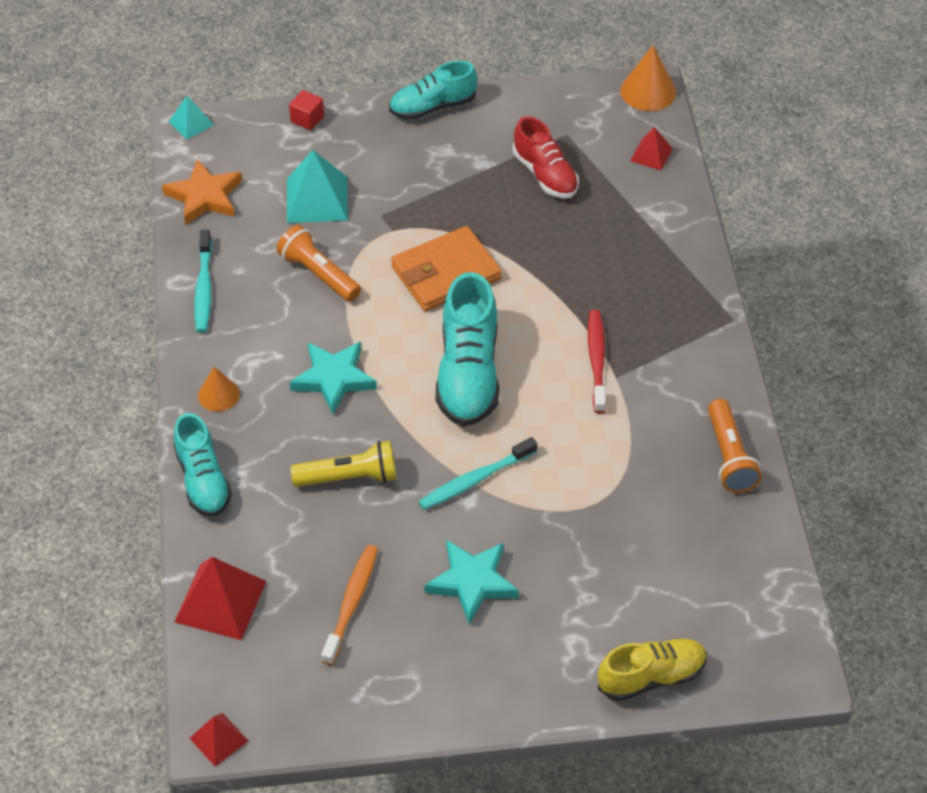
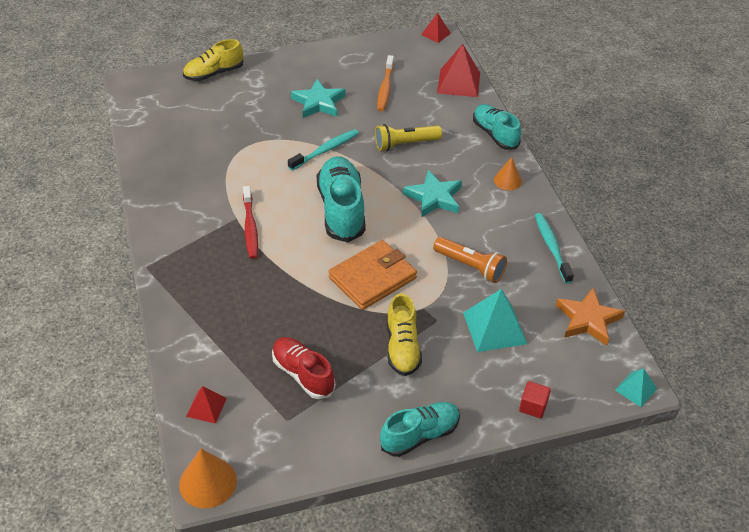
camera: 170 degrees right, 5 degrees down
orange flashlight [708,399,762,493] -> none
none -> yellow shoe [387,293,422,376]

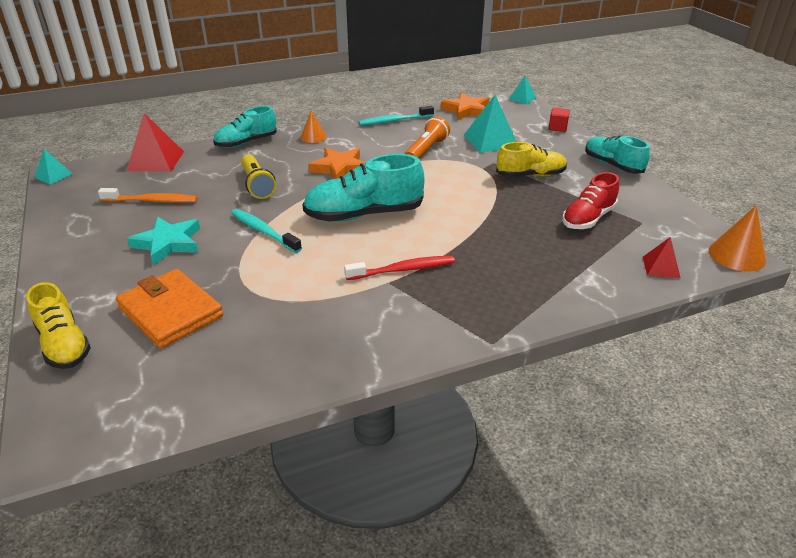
camera: 95 degrees left, 10 degrees down
orange wallet [329,240,417,310] -> orange wallet moved to [116,269,223,348]
turquoise star [403,170,462,218] -> orange star [308,148,366,179]
red pyramid [421,13,451,43] -> turquoise pyramid [34,149,72,184]

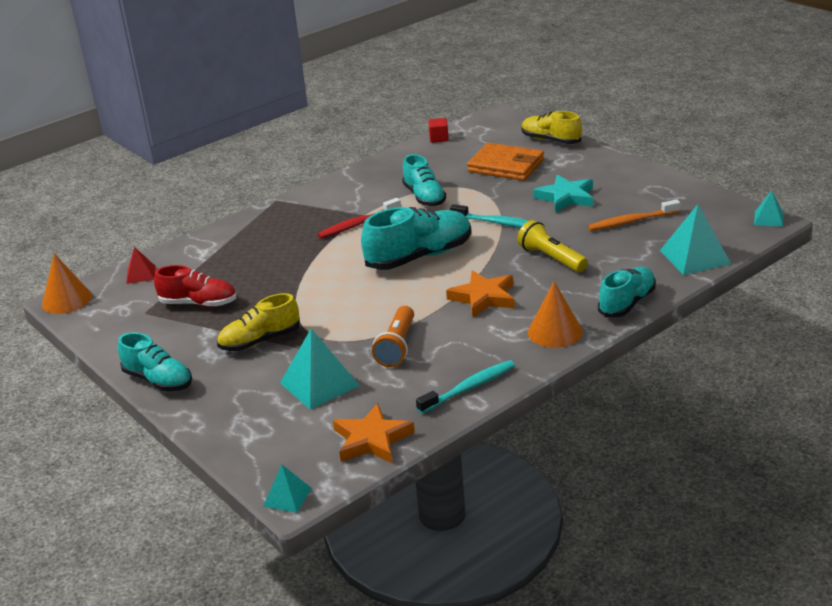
camera: 165 degrees right, 5 degrees down
red pyramid [126,113,184,172] -> turquoise pyramid [660,204,731,275]
orange cone [301,110,327,143] -> orange cone [528,281,583,348], size x1.54
red cube [549,108,570,132] -> red cube moved to [428,118,449,143]
red shoe [562,172,619,229] -> red shoe turned 75 degrees clockwise [154,265,236,307]
none -> turquoise shoe [402,154,446,206]

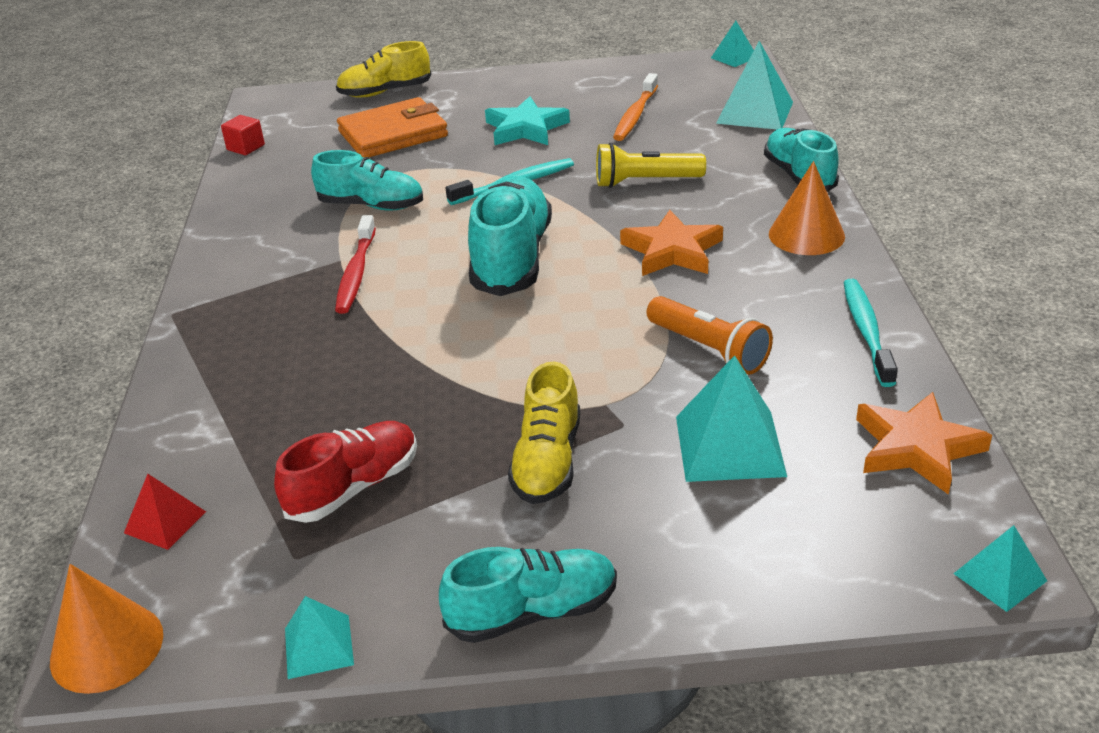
camera: 55 degrees left, 5 degrees up
none -> turquoise pyramid [285,596,354,679]

